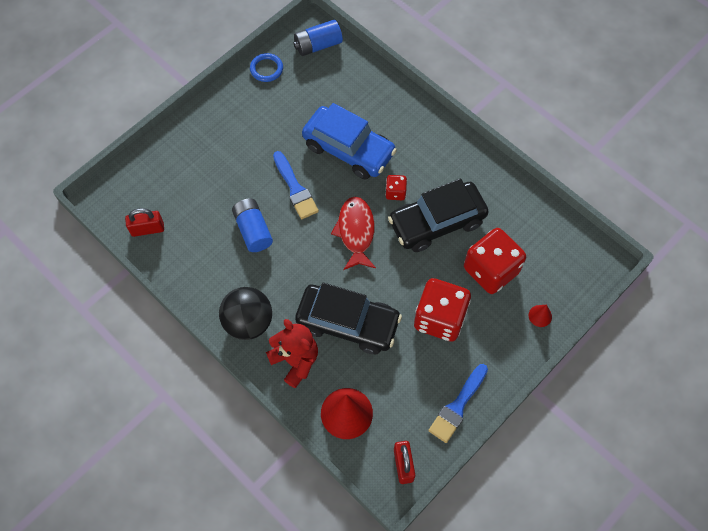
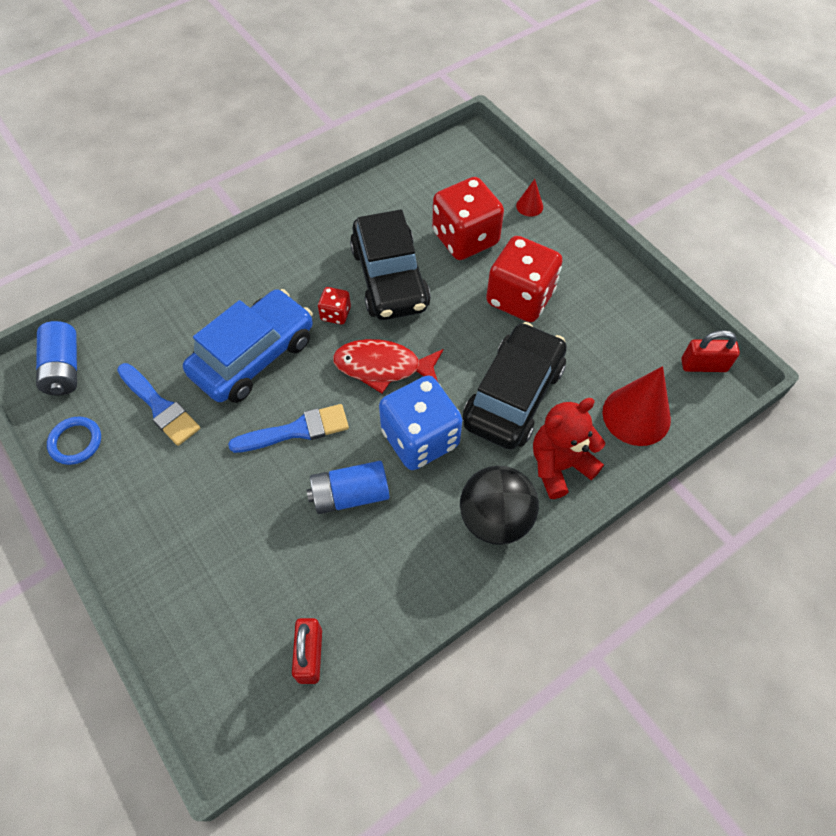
camera: 80 degrees left, 5 degrees down
blue brush [428,364,488,443] -> blue brush moved to [117,363,200,446]
none -> blue dice [379,376,462,470]

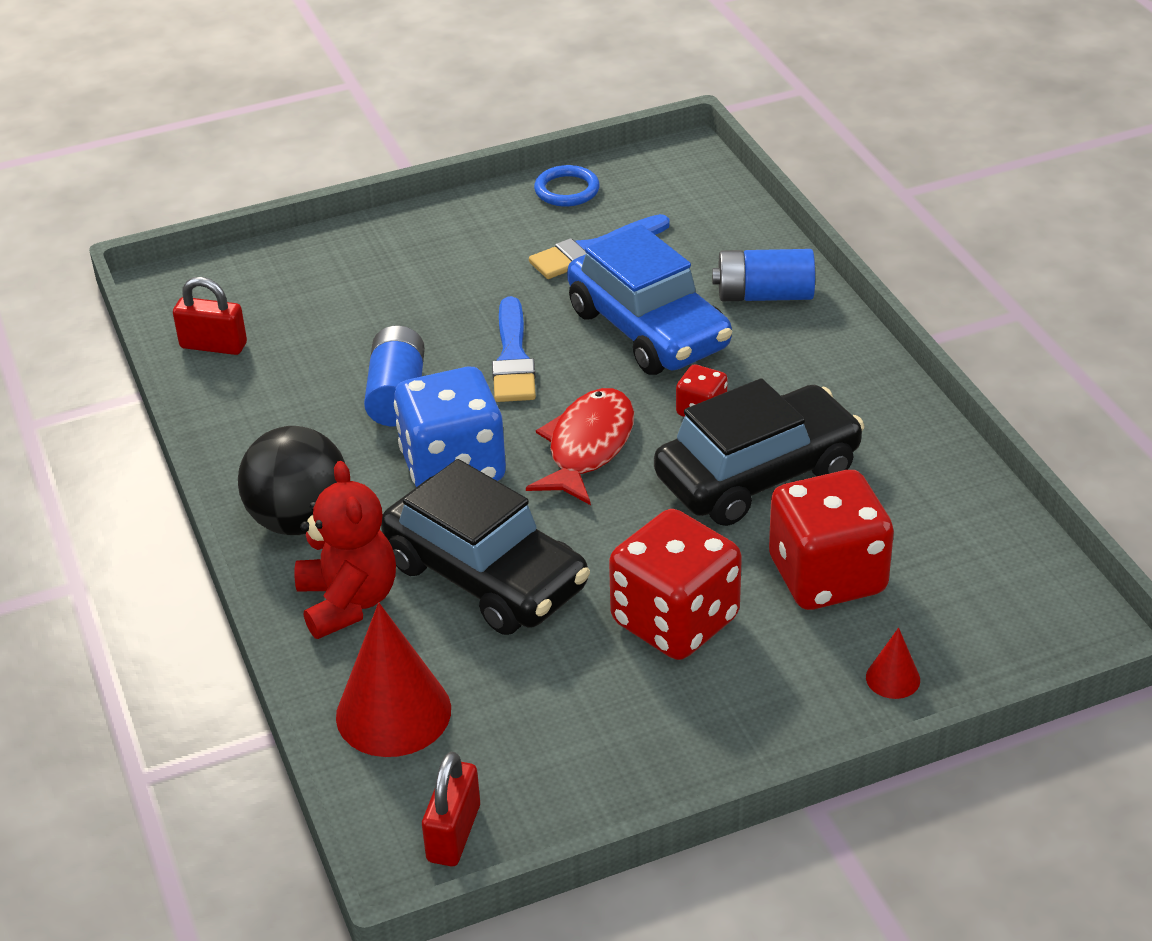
camera: 105 degrees right, 20 degrees down
blue battery [36,321,77,396] -> blue battery moved to [712,249,815,301]
black car [350,210,431,320] -> black car turned 150 degrees clockwise [654,378,865,526]

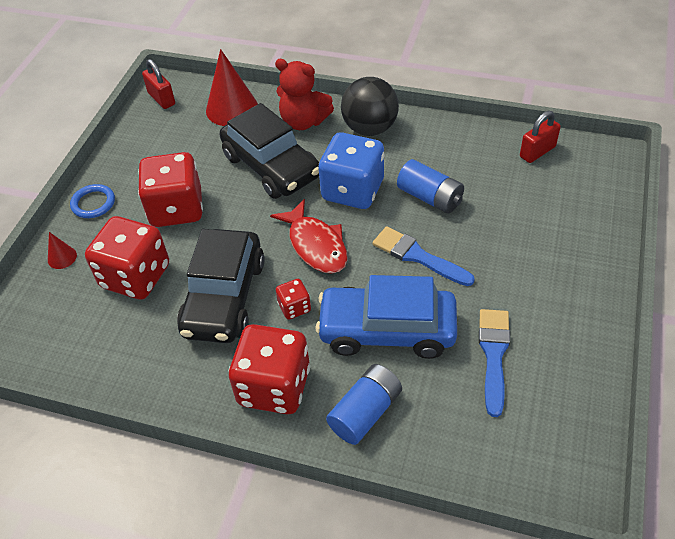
camera: 130 degrees right, 10 degrees up
black car [381,459,590,635] -> black car turned 120 degrees counterclockwise [220,103,319,199]
blue ring [534,165,600,207] -> blue ring moved to [70,184,115,218]
none -> red dice [229,324,310,414]

